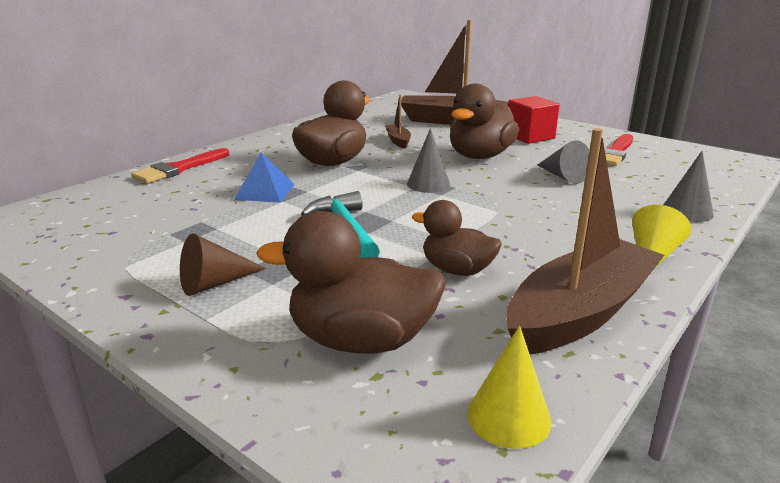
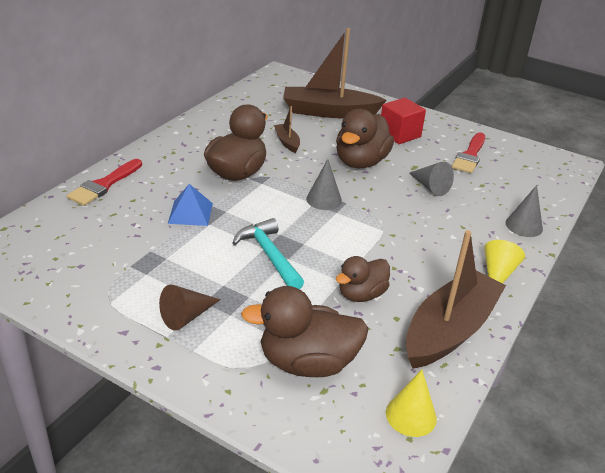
camera: 10 degrees left, 10 degrees up
brown duck [412,200,502,276] -> brown duck turned 60 degrees counterclockwise [336,256,390,302]

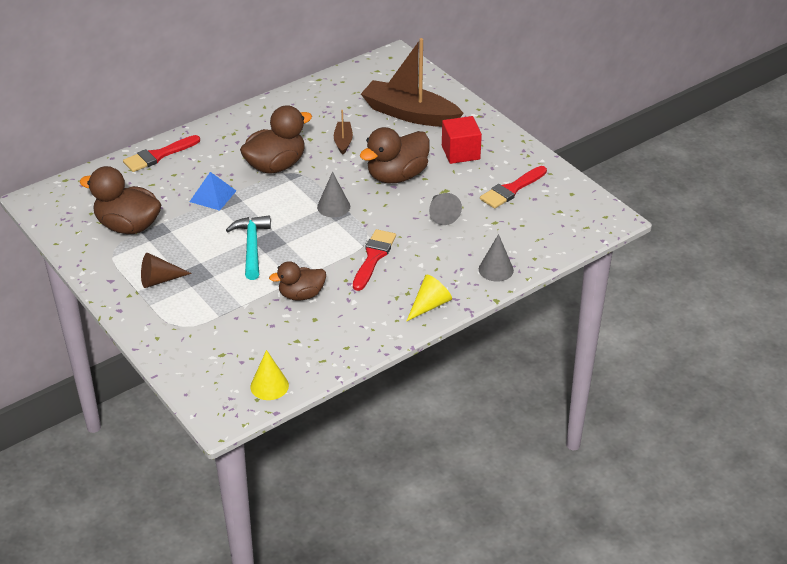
camera: 25 degrees right, 5 degrees up
brown duck [241,286,369,377] -> brown duck moved to [80,166,161,234]
brown boat [406,230,506,369] -> none
none -> red brush [353,229,396,291]

